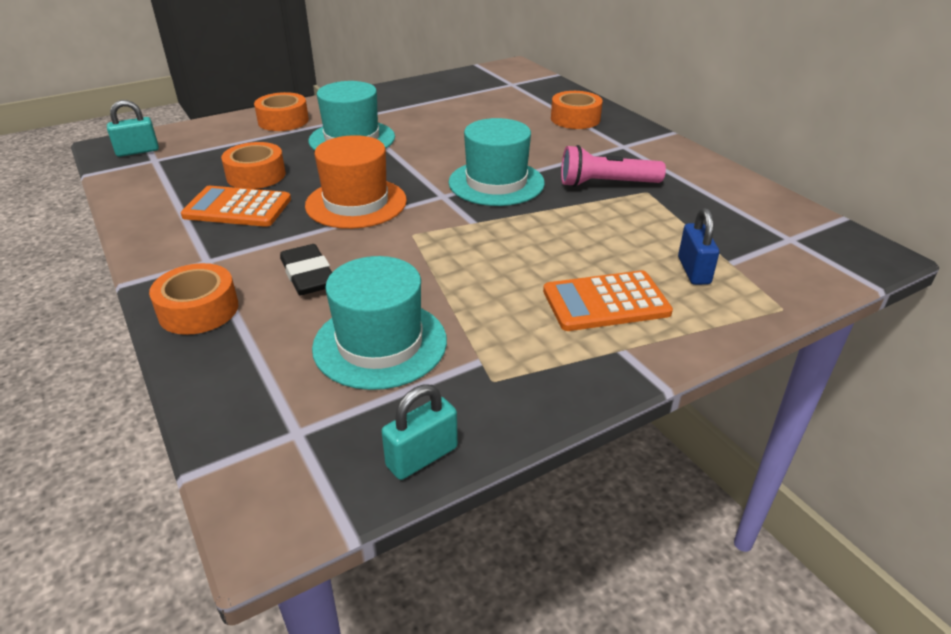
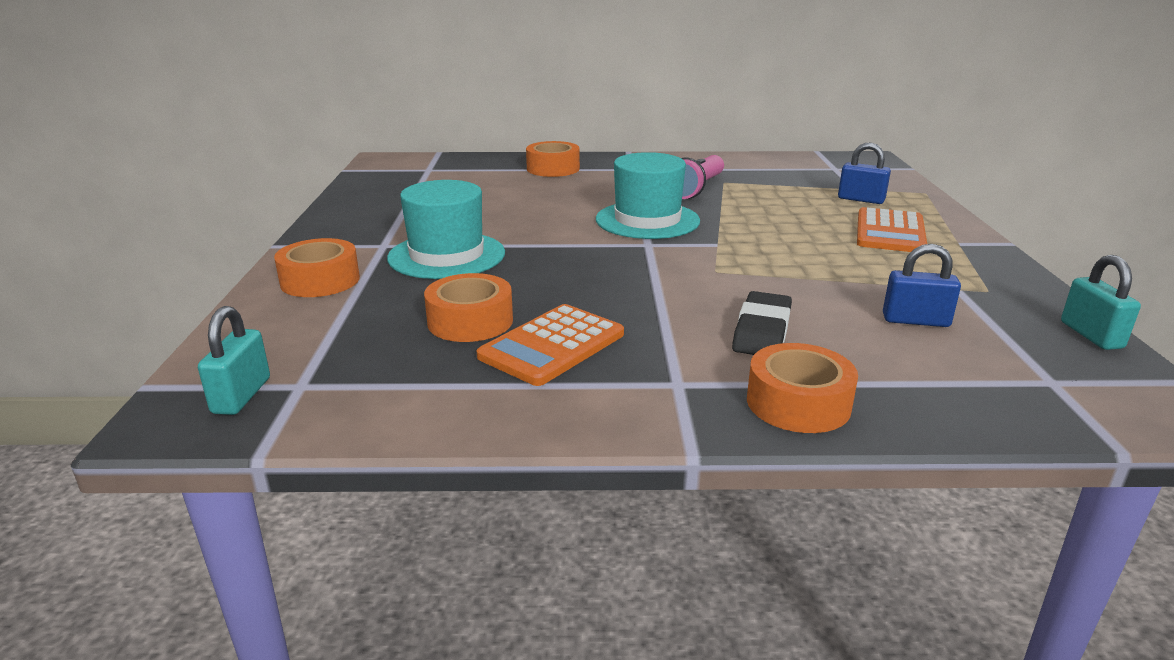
camera: 60 degrees left, 10 degrees down
black eraser [280,244,332,295] -> black eraser turned 75 degrees counterclockwise [732,291,792,355]
orange hat [305,135,407,229] -> none
turquoise hat [312,256,447,390] -> blue padlock [883,244,961,327]

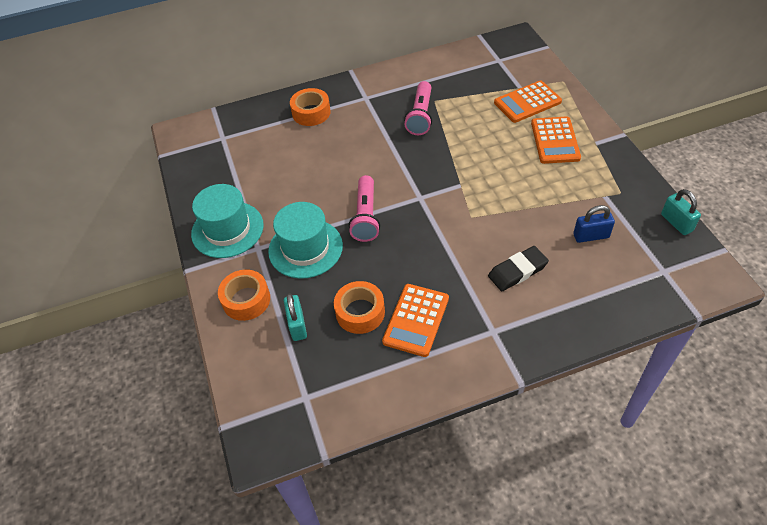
camera: 15 degrees left, 25 degrees up
turquoise padlock [198,306,270,415] -> turquoise padlock moved to [284,293,307,341]
turquoise hat [596,152,700,239] -> turquoise hat moved to [191,184,264,258]
black eraser [732,291,792,355] -> black eraser turned 60 degrees clockwise [488,246,549,291]
orange tape [747,343,858,433] -> none
blue padlock [838,142,891,204] -> orange calculator [494,80,562,123]
none -> pink flashlight [349,175,380,242]

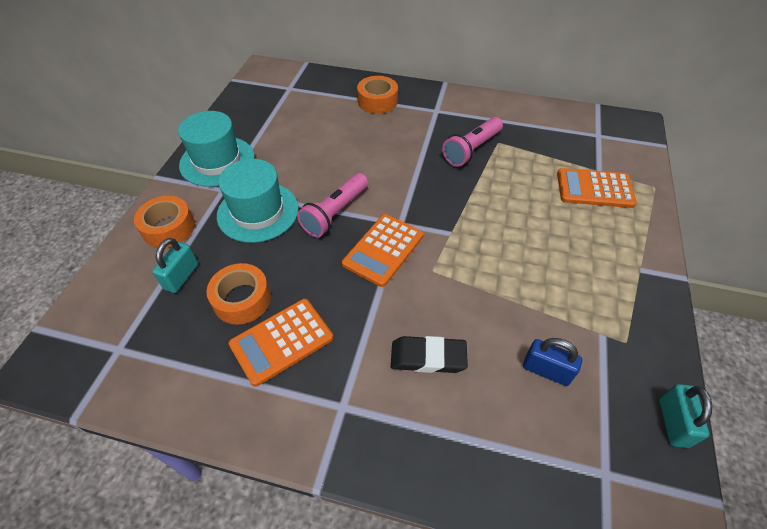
camera: 30 degrees right, 0 degrees up
orange calculator [531,116,581,164] -> orange calculator moved to [342,214,423,287]

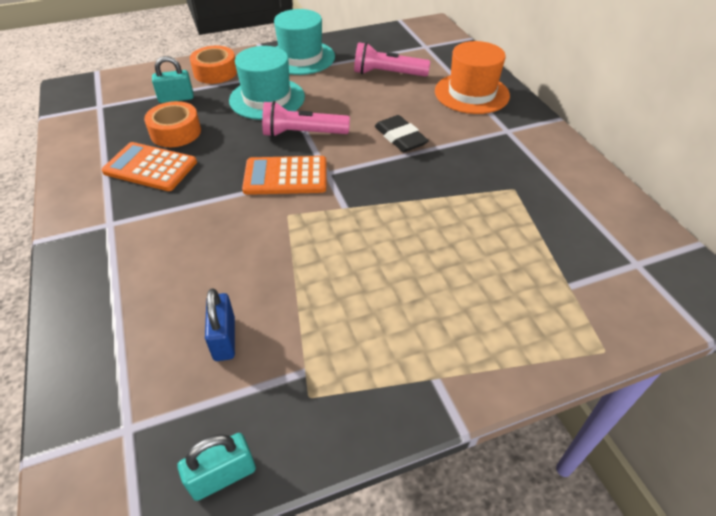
camera: 55 degrees right, 5 degrees down
orange tape [357,76,398,114] -> orange hat [435,41,510,114]
black eraser [391,336,468,373] -> black eraser moved to [375,115,429,152]
pink flashlight [442,117,503,167] -> pink flashlight moved to [354,42,430,77]
orange calculator [557,168,637,208] -> none

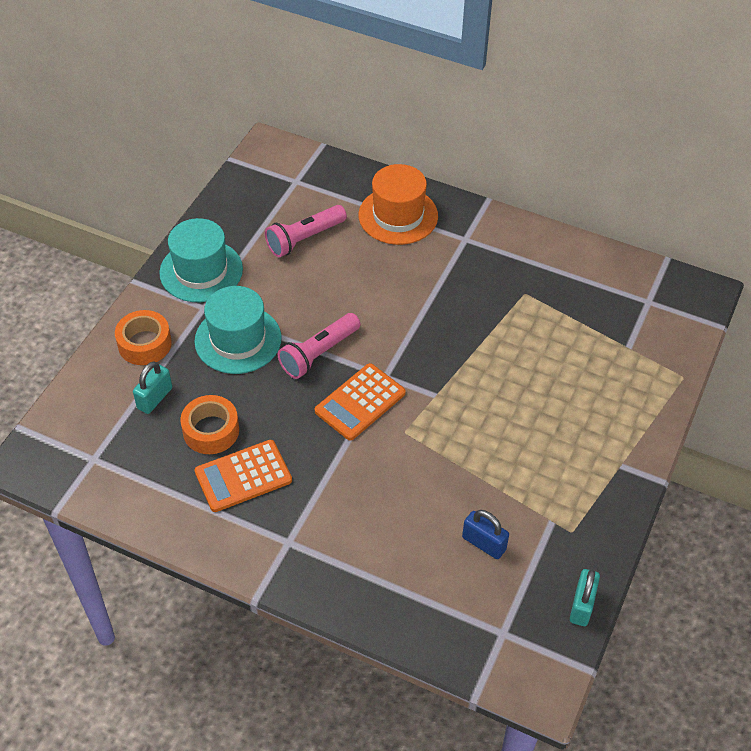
camera: 45 degrees left, 5 degrees up
black eraser [375,115,429,152] -> none

